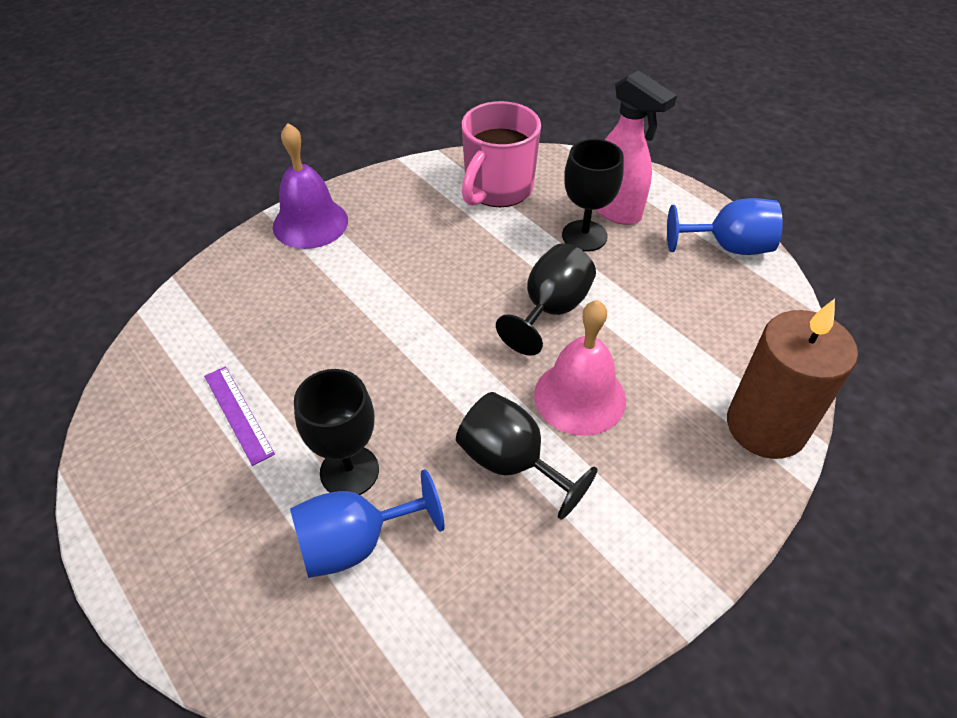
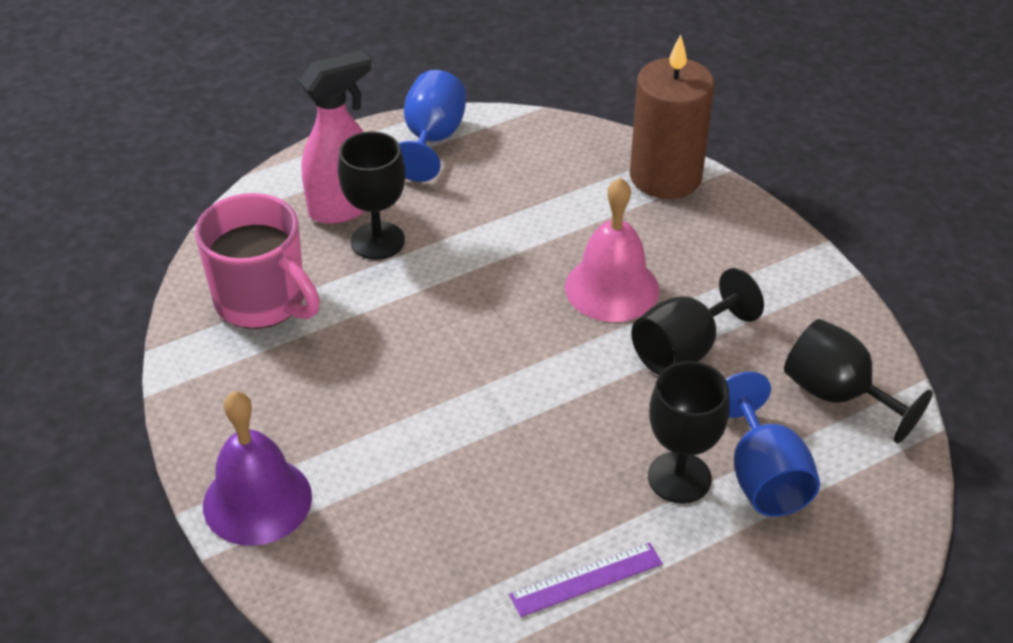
camera: 80 degrees left, 5 degrees down
black goblet [496,243,596,356] -> black goblet moved to [784,319,933,444]

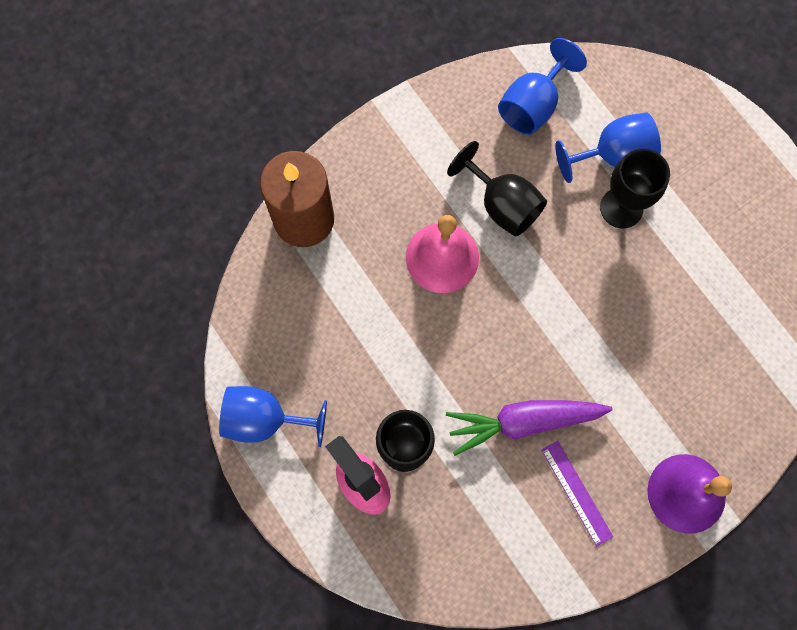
camera: 95 degrees left, 30 degrees up
pink mug [195,193,320,329] -> none
purple ruler [509,542,663,617] -> purple ruler moved to [542,441,613,546]
black goblet [784,319,933,444] -> blue goblet [498,38,587,135]
none -> purple carrot [446,400,613,456]

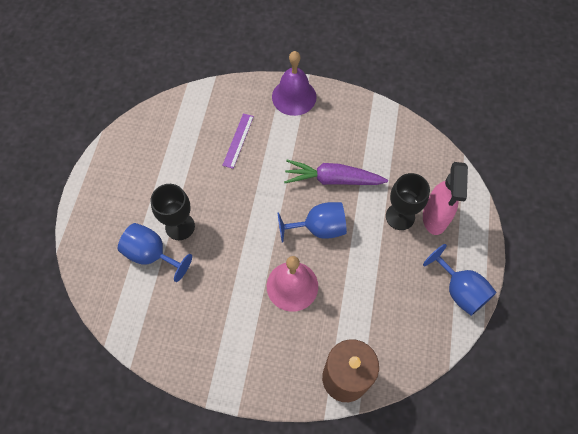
camera: 135 degrees left, 10 degrees down
purple carrot [446,400,613,456] -> purple carrot turned 150 degrees clockwise [284,160,388,185]
black goblet [447,141,547,237] -> none
blue goblet [498,38,587,135] -> blue goblet moved to [278,202,347,243]
purple ruler [542,441,613,546] -> purple ruler moved to [222,113,254,169]

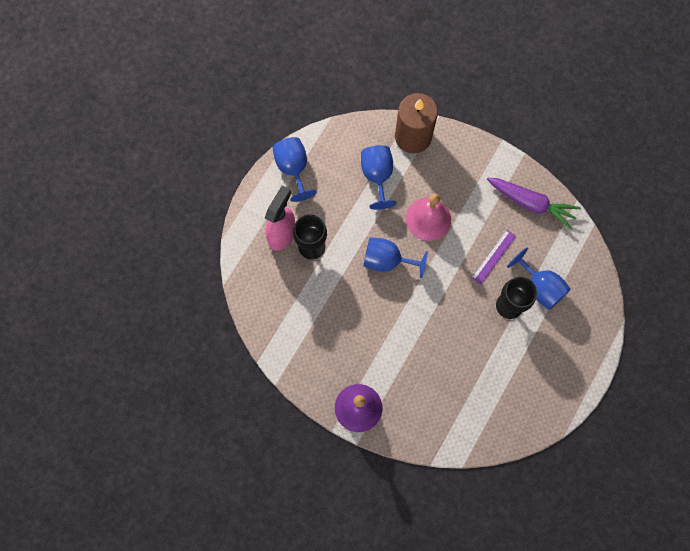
camera: 160 degrees left, 10 degrees up
purple ruler [222,113,254,169] -> purple ruler moved to [471,230,516,285]
purple carrot [284,160,388,185] -> purple carrot moved to [487,178,581,230]
none -> blue goblet [361,145,397,210]

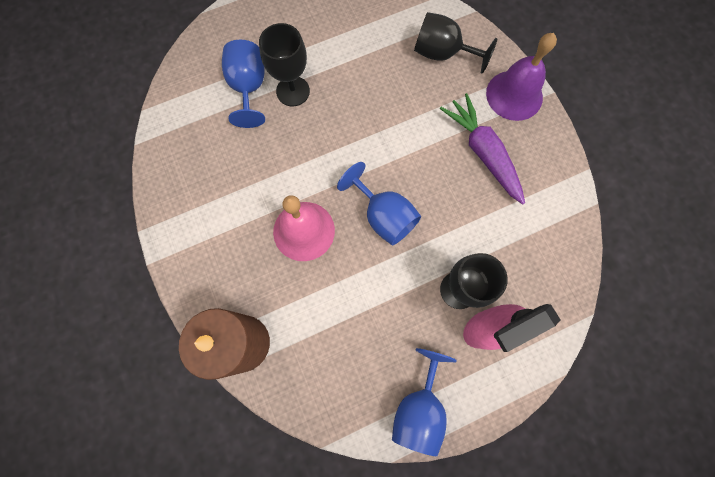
camera: 145 degrees left, 0 degrees up
blue goblet [361,145,397,210] -> none
purple ruler [471,230,516,285] -> none
purple carrot [487,178,581,230] -> purple carrot moved to [440,93,525,205]
none -> black goblet [414,12,497,74]

